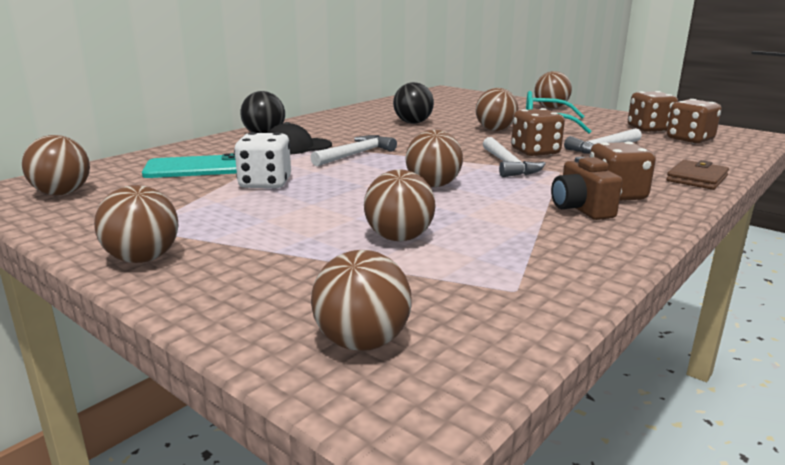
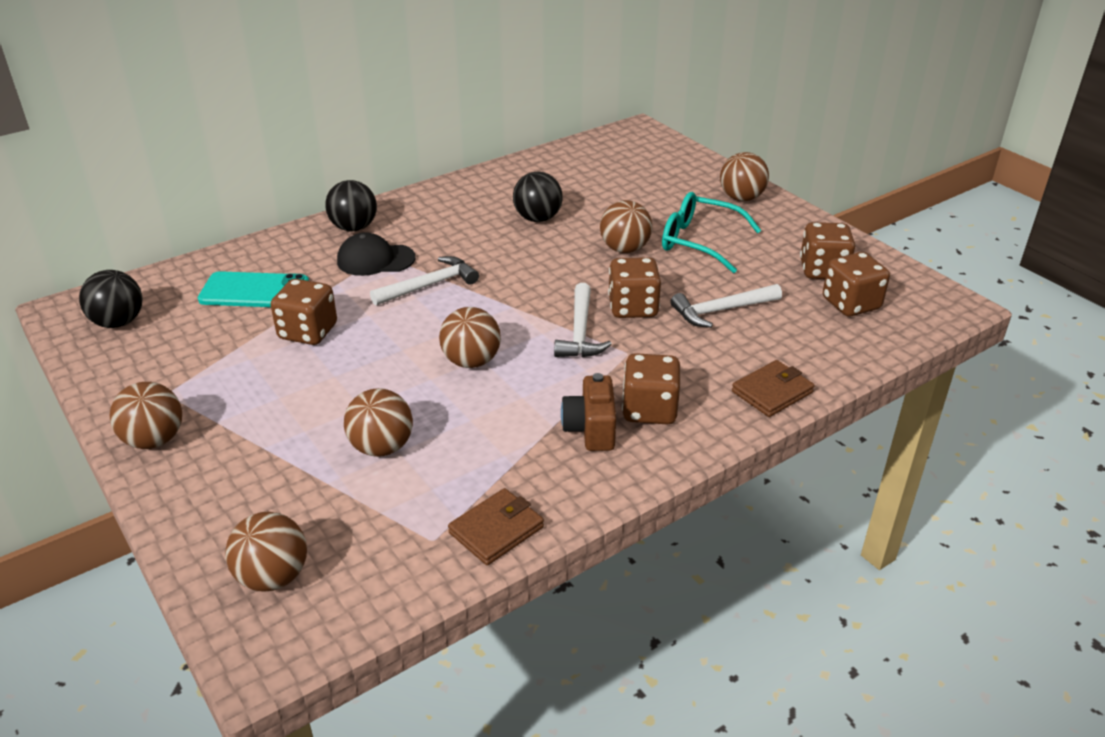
camera: 15 degrees right, 15 degrees up
brown ball [22,135,90,195] -> black ball [79,270,143,328]
white dice [234,132,291,189] -> brown dice [271,279,337,345]
none -> brown wallet [448,488,544,565]

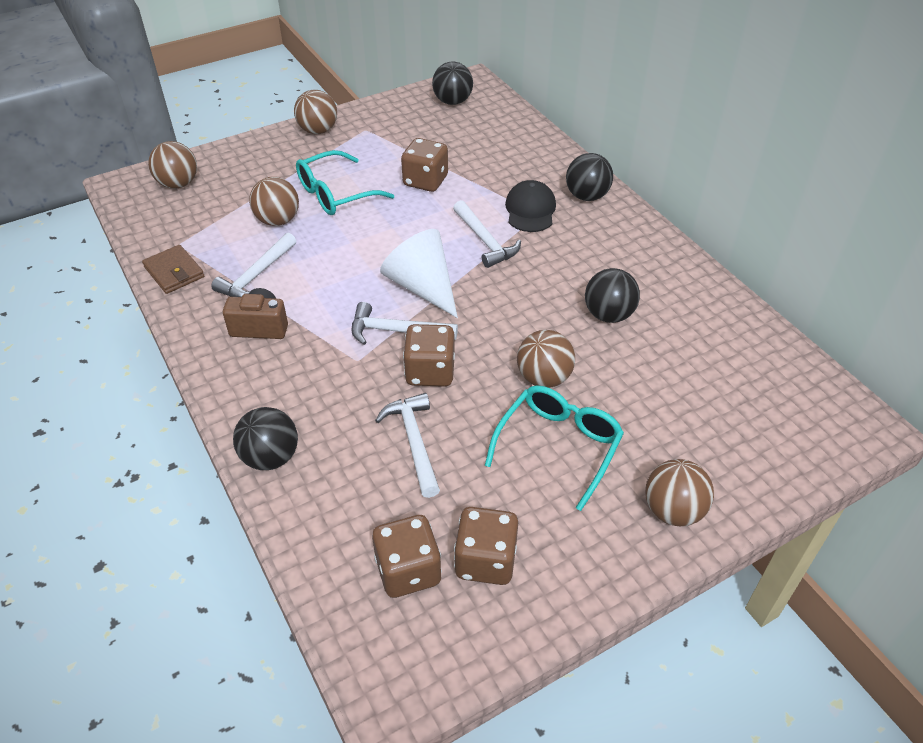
camera: 95 degrees right, 10 degrees up
turquoise phone [198,271,309,307] -> none
brown ball [439,307,501,368] -> none
brown dice [622,353,680,424] -> none
brown wallet [732,360,815,417] -> black ball [233,407,298,470]
none -> white hammer [211,233,296,297]
none -> turquoise glasses [296,150,394,215]
none -> white cone [380,229,458,318]

